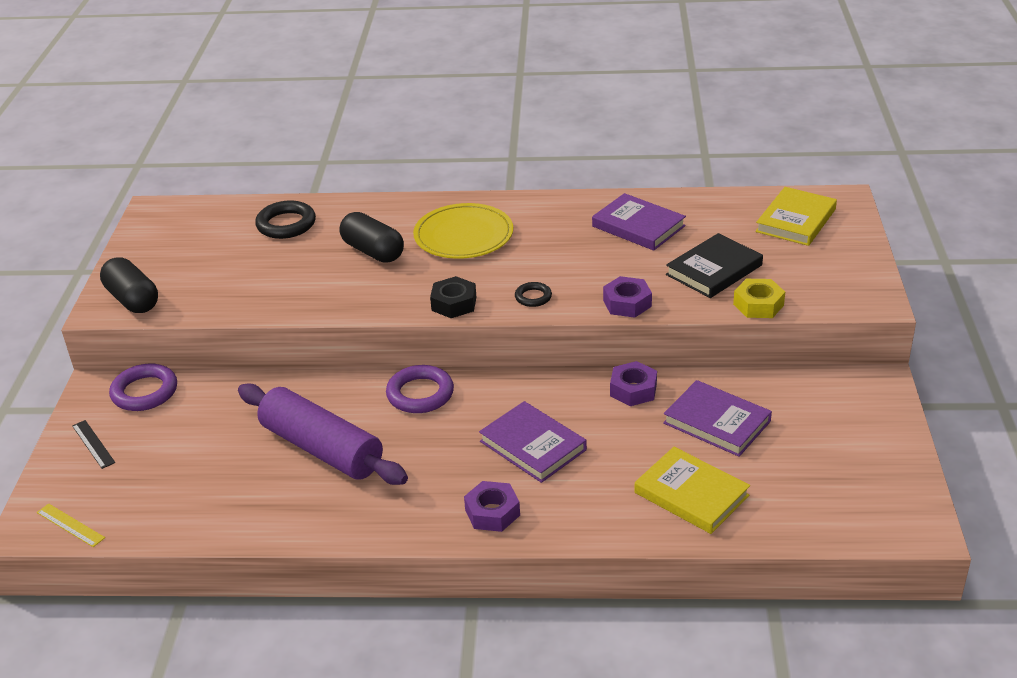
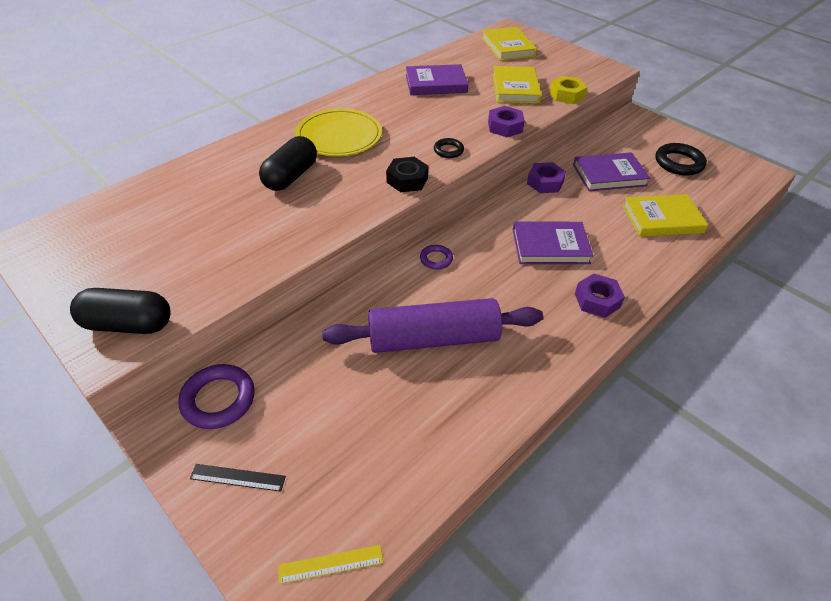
camera: 50 degrees left, 10 degrees up
black ring [255,201,316,239] -> black ring moved to [655,143,707,176]
black capsule [339,212,404,263] -> black capsule turned 60 degrees counterclockwise [259,136,317,191]
purple ring [386,365,454,413] -> purple ring [420,245,453,269], size x0.56
black book [666,233,763,298] -> yellow book [492,66,542,103]

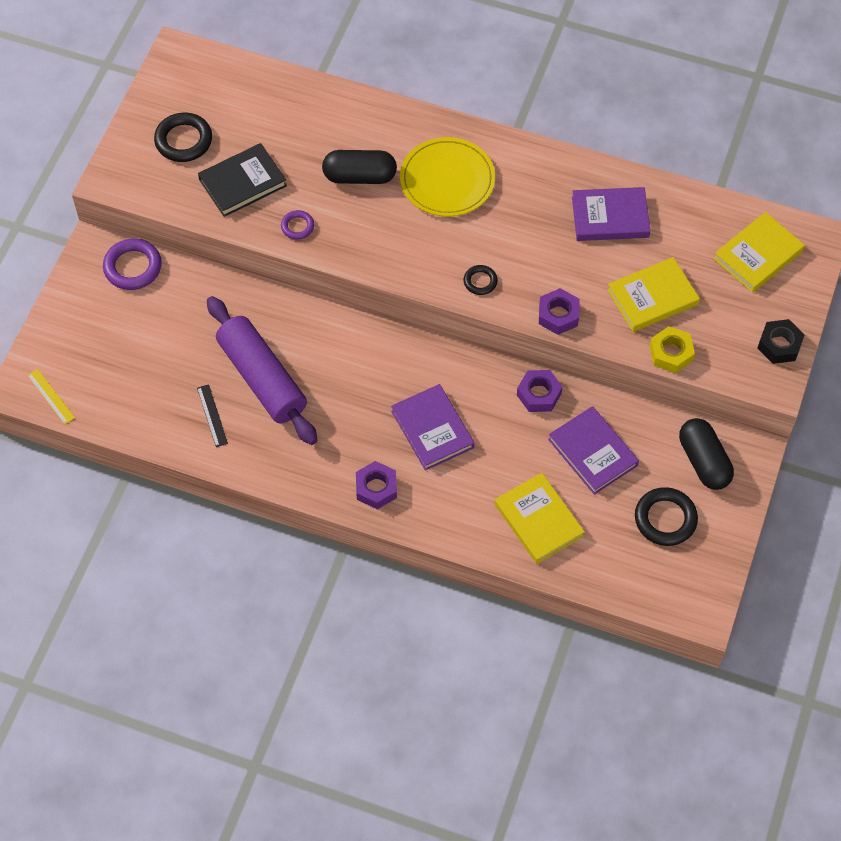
camera: 65 degrees right, 15 degrees up
black capsule [70,288,171,334] -> black capsule moved to [679,418,734,490]
black ruler [190,464,286,492] -> black ruler moved to [197,384,228,447]
black nut [386,157,429,192] -> black nut moved to [758,319,805,364]
purple book [406,64,469,95] -> purple book turned 60 degrees counterclockwise [572,187,651,241]
purple ring [420,245,453,269] -> purple ring moved to [281,210,314,239]
none -> black ring [154,113,212,162]
none -> black book [198,143,287,217]

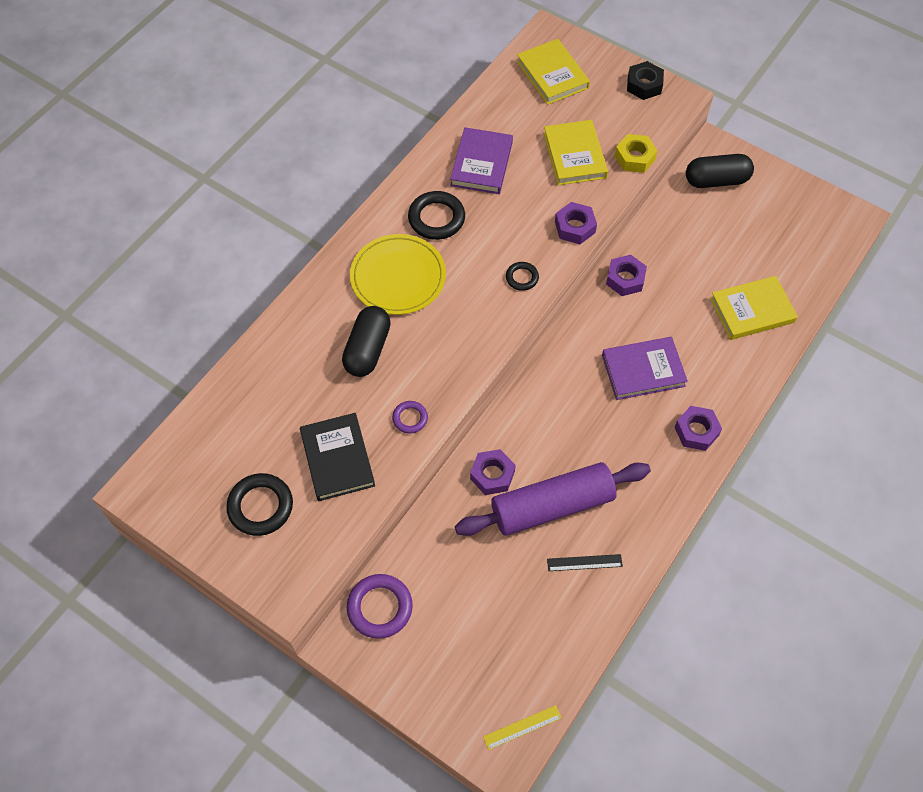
camera: 75 degrees left, 0 degrees up
purple book [548,406,639,495] -> none
black ring [635,487,698,546] -> black ring moved to [408,191,465,240]
none -> purple nut [470,449,516,495]

